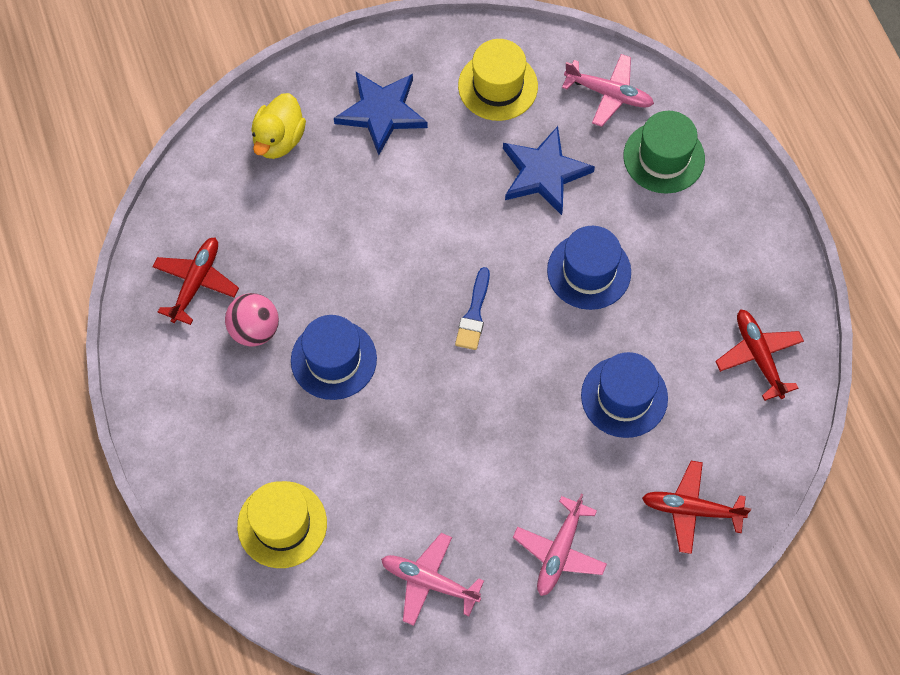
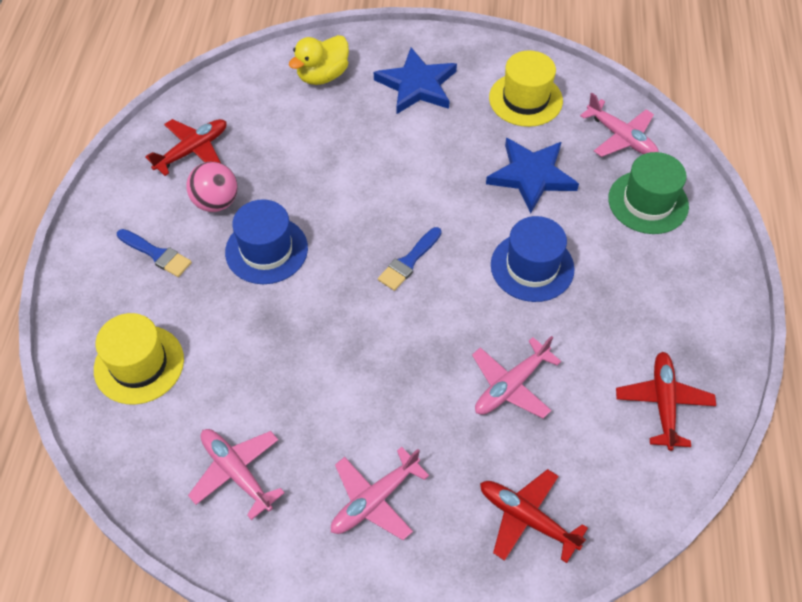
camera: 25 degrees right, 10 degrees down
blue hat [581,352,668,438] -> pink plane [472,336,561,418]
none -> blue brush [117,229,192,277]

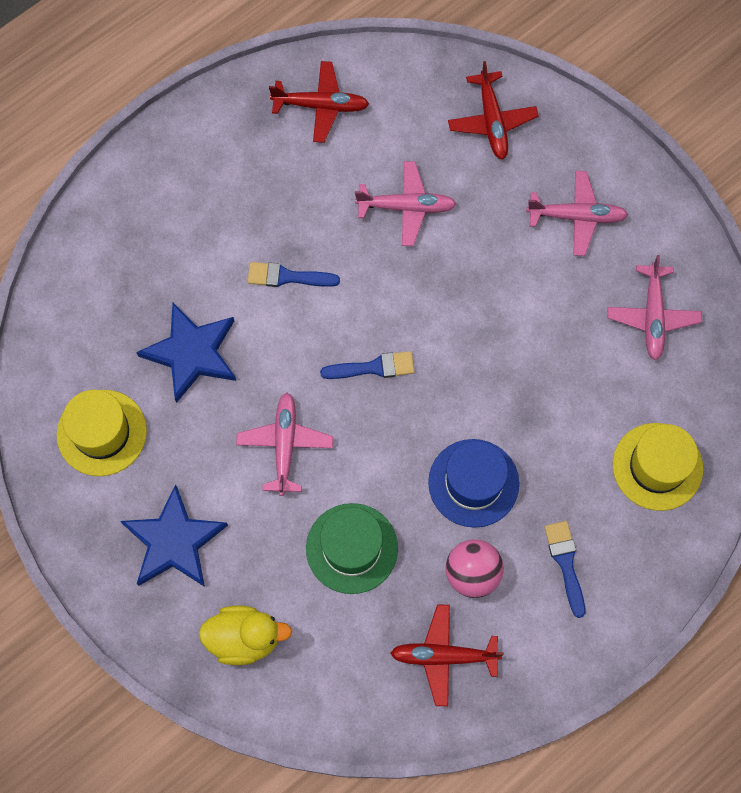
camera: 135 degrees left, 15 degrees up
blue hat [491,216,575,302] -> blue brush [248,262,340,287]
pink plane [580,93,658,157] -> pink plane moved to [236,392,333,496]
green hat [608,152,689,234] -> green hat moved to [306,503,398,594]
red plane [616,351,716,451] -> red plane turned 135 degrees counterclockwise [269,61,369,143]

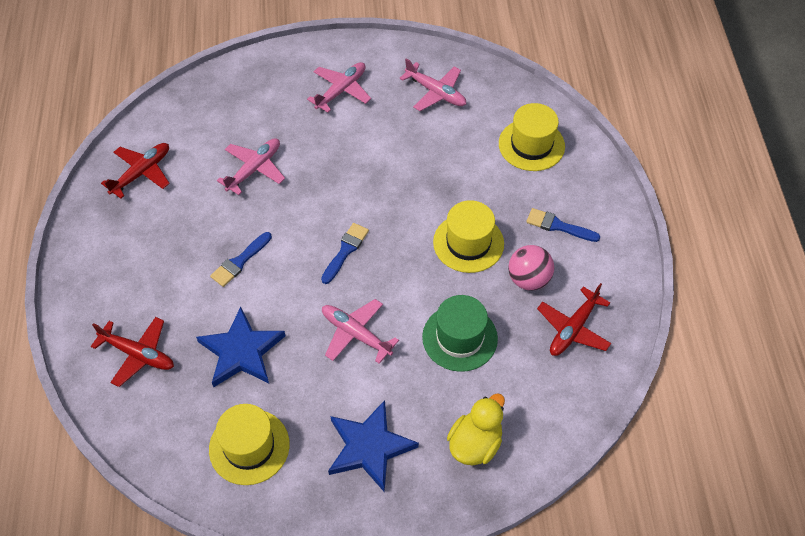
camera: 55 degrees left, 15 degrees down
blue hat [428,439,519,528] -> yellow hat [433,200,504,273]
red plane [448,61,539,160] -> red plane moved to [91,317,174,387]

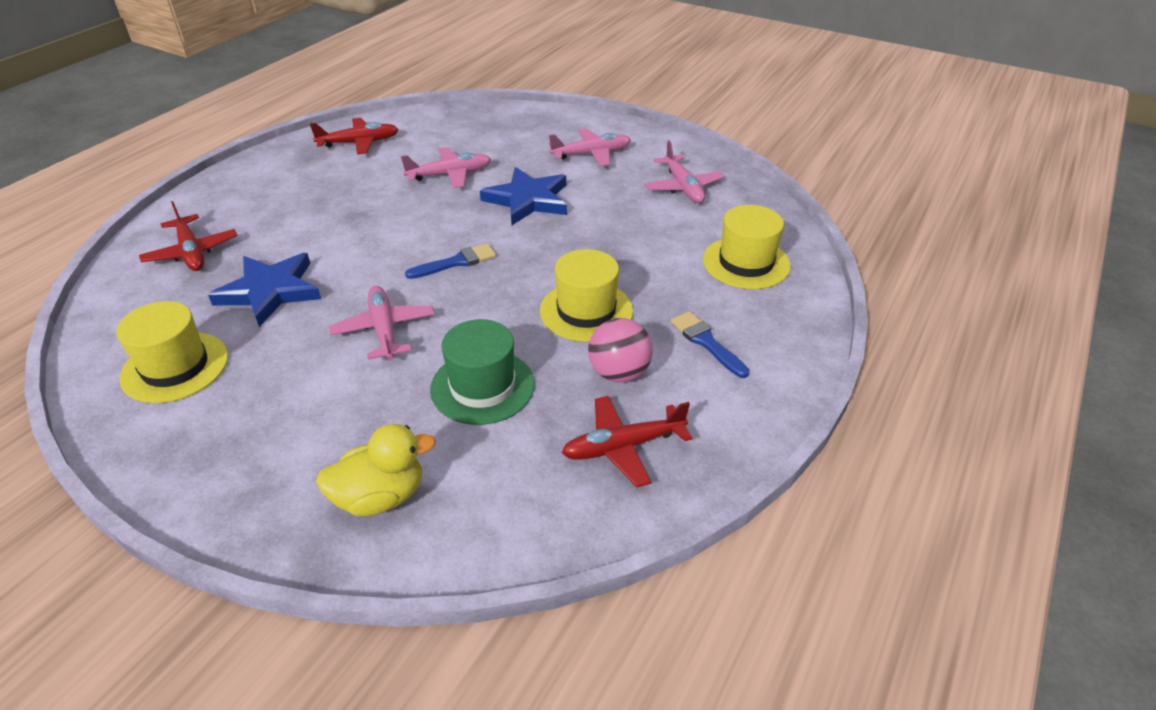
camera: 35 degrees right, 15 degrees down
blue brush [210,232,272,287] -> none
blue star [328,400,419,492] -> blue star moved to [480,167,567,225]

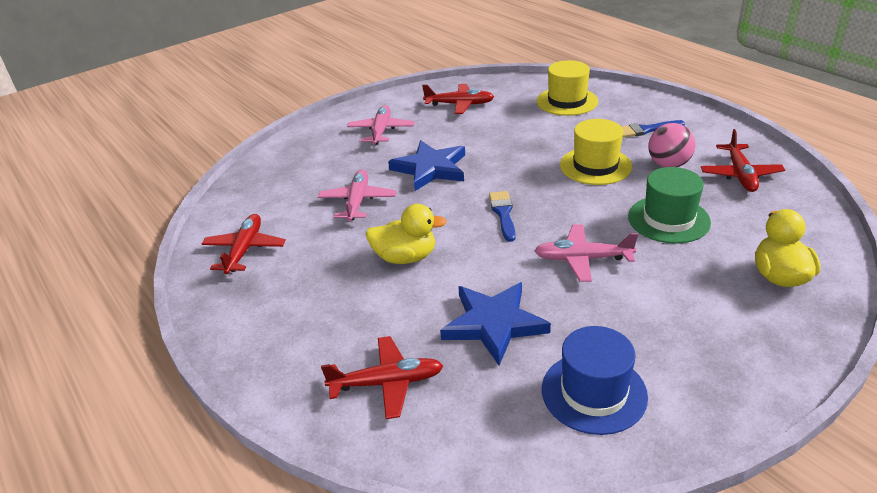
camera: 65 degrees left, 5 degrees down
yellow hat [116,301,228,403] -> blue hat [542,326,648,435]
pink plane [644,140,724,203] -> red plane [422,84,494,114]
none -> yellow duck [365,204,447,264]

